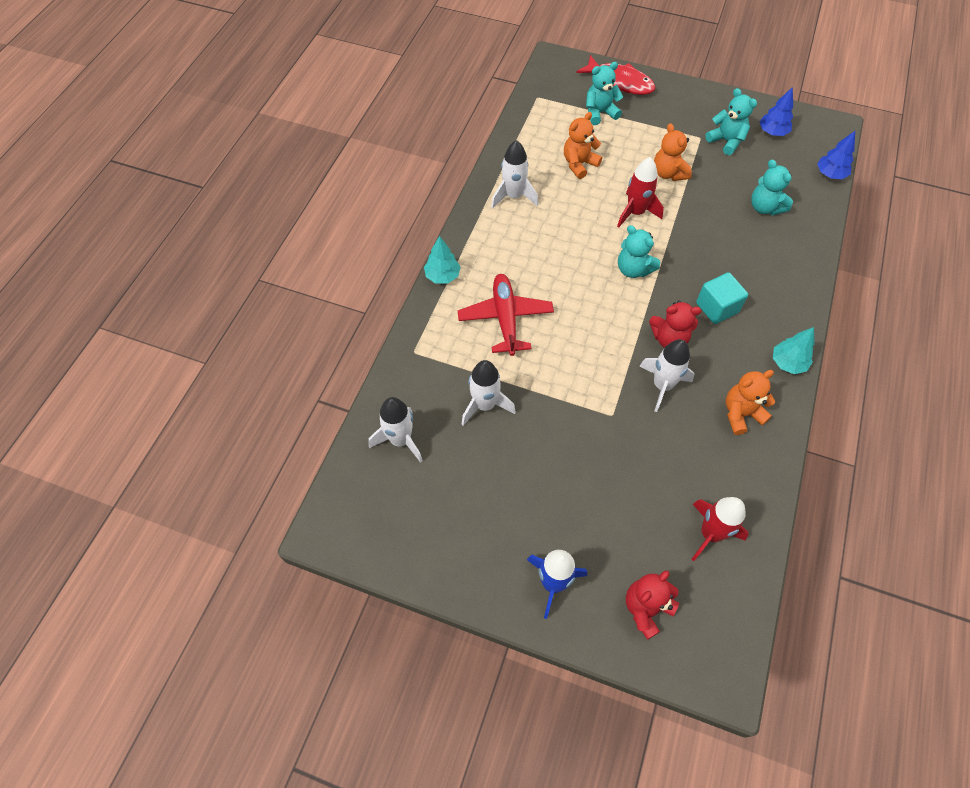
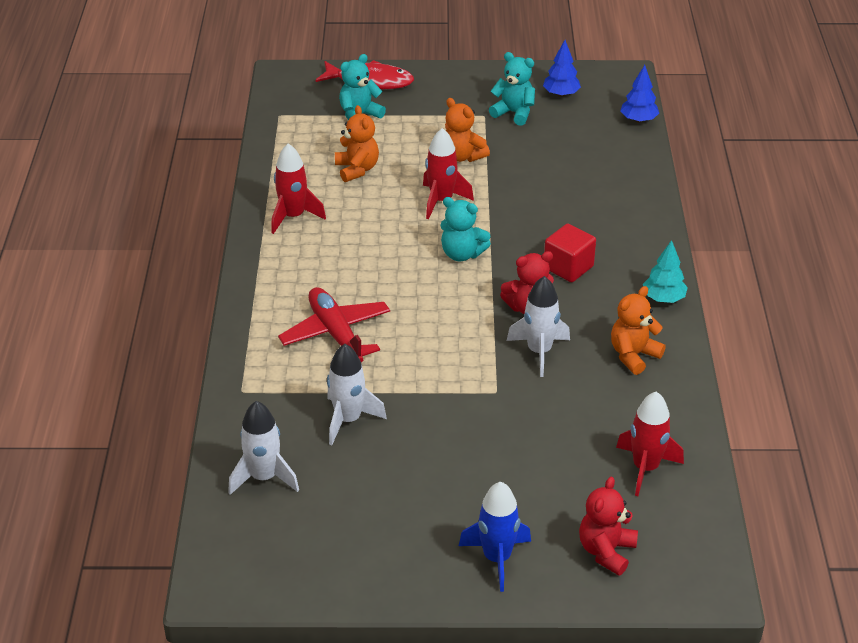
camera: 20 degrees left, 20 degrees down
turquoise tree [424,236,461,284] -> none
white rocket [491,140,538,209] -> red rocket [271,143,326,234]
orange teddy bear [564,112,602,179] -> orange teddy bear turned 135 degrees clockwise [335,105,379,182]
turquoise cube [696,272,748,324] -> red cube [544,224,596,282]
turquoise teddy bear [751,159,793,215] -> none

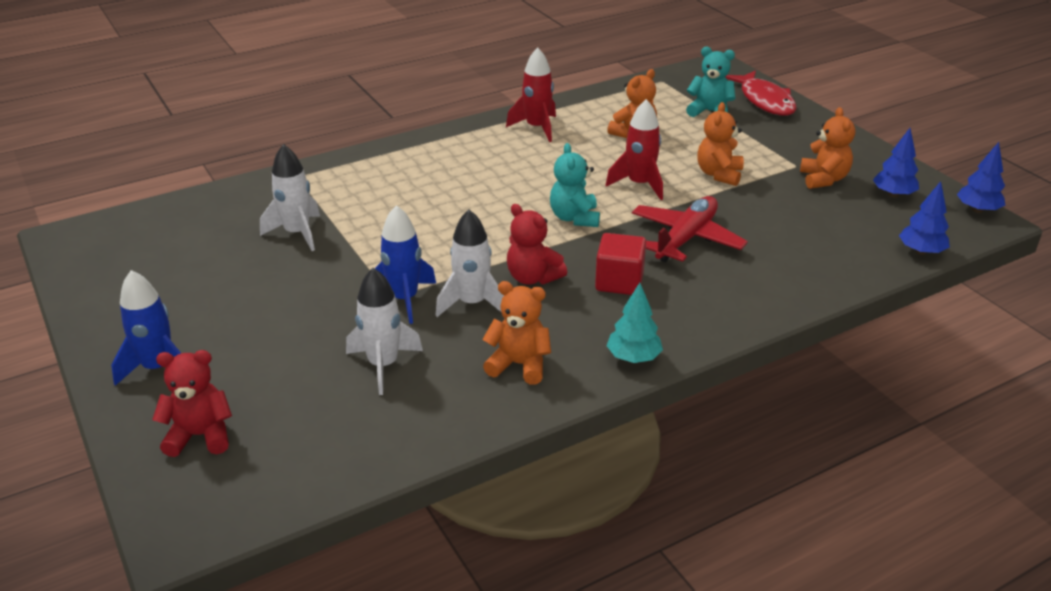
camera: 60 degrees right, 5 degrees down
white rocket [228,401,299,495] -> white rocket moved to [346,268,423,395]
red plane [278,287,390,362] -> red plane moved to [632,196,748,262]
turquoise teddy bear [489,52,535,126] -> orange teddy bear [800,107,855,189]
red rocket [616,391,684,496] -> none
none -> blue rocket [375,205,436,324]
none -> blue tree [957,142,1005,213]

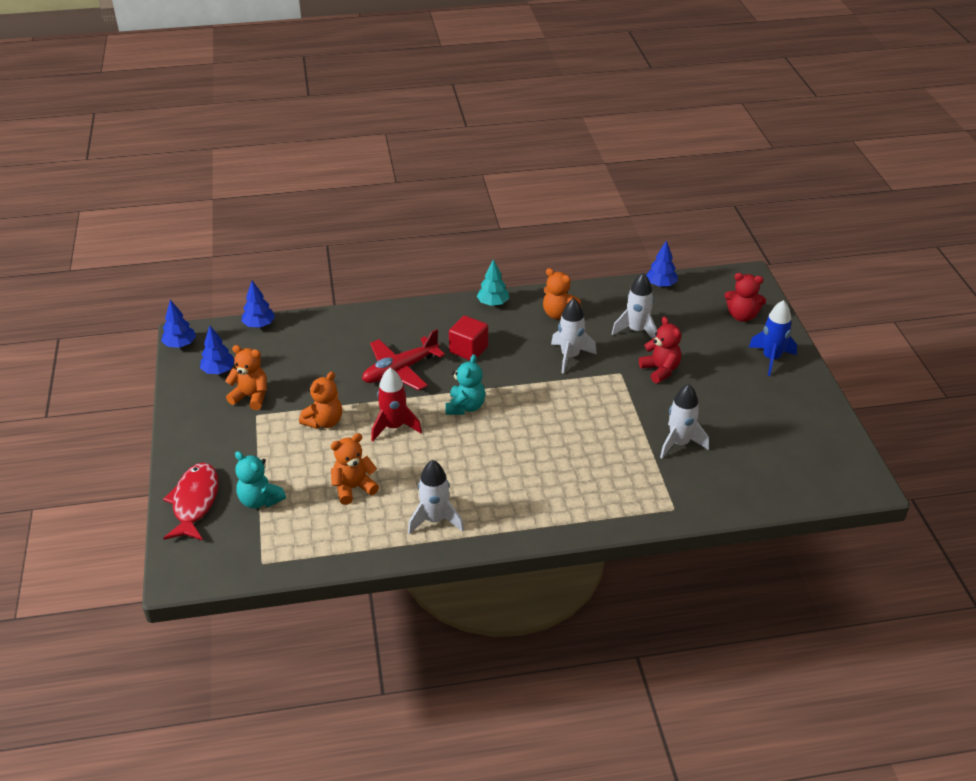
camera: 160 degrees left, 5 degrees up
blue rocket [375,205,436,324] -> none
red rocket [506,48,556,142] -> white rocket [408,460,464,534]
red teddy bear [507,204,567,285] -> red teddy bear moved to [639,317,681,383]
orange teddy bear [800,107,855,189] -> orange teddy bear turned 90 degrees clockwise [225,345,267,410]
none -> blue tree [646,240,678,287]

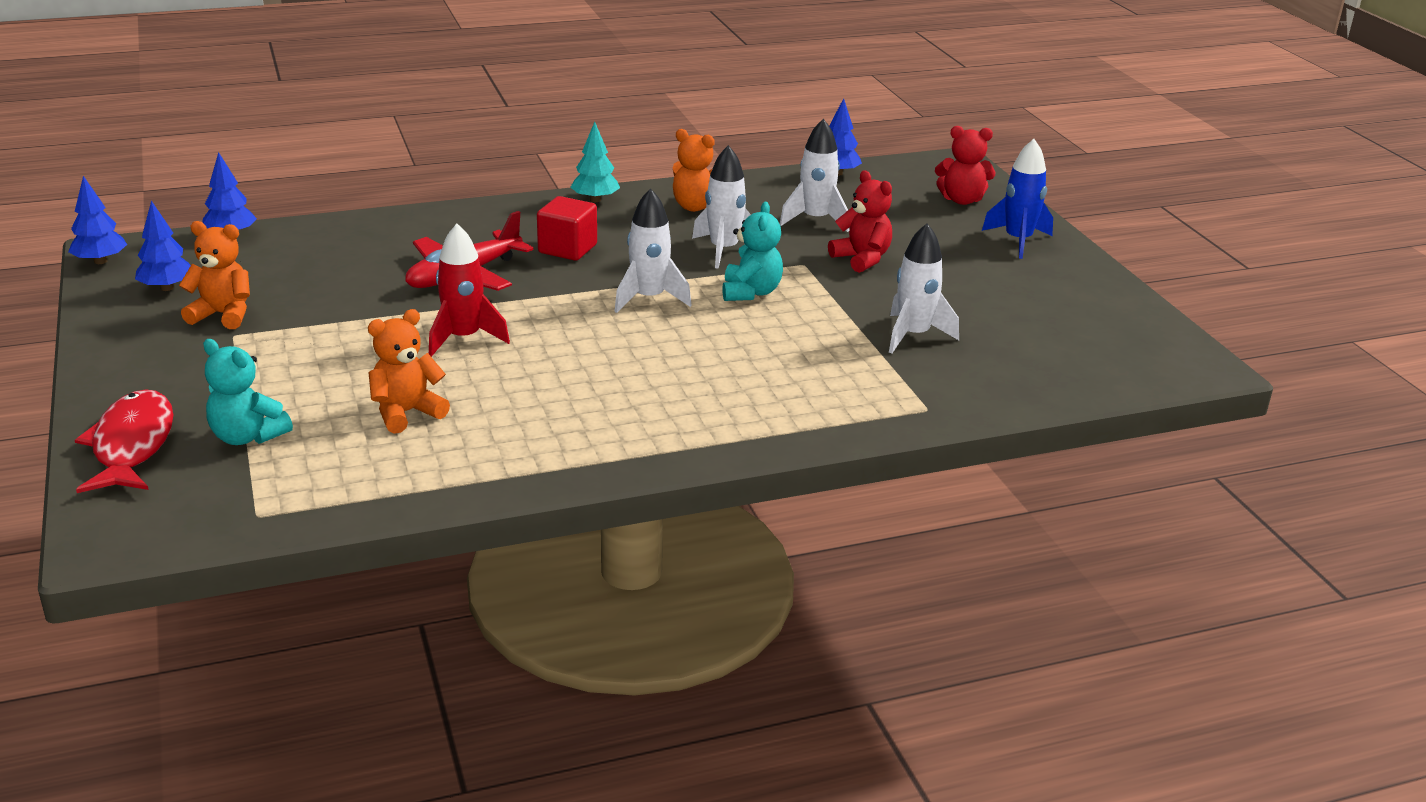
camera: 10 degrees left, 10 degrees down
orange teddy bear [299,372,342,429] -> none
white rocket [408,460,464,534] -> white rocket moved to [614,188,692,313]
turquoise teddy bear [446,354,485,415] -> turquoise teddy bear moved to [722,202,783,301]

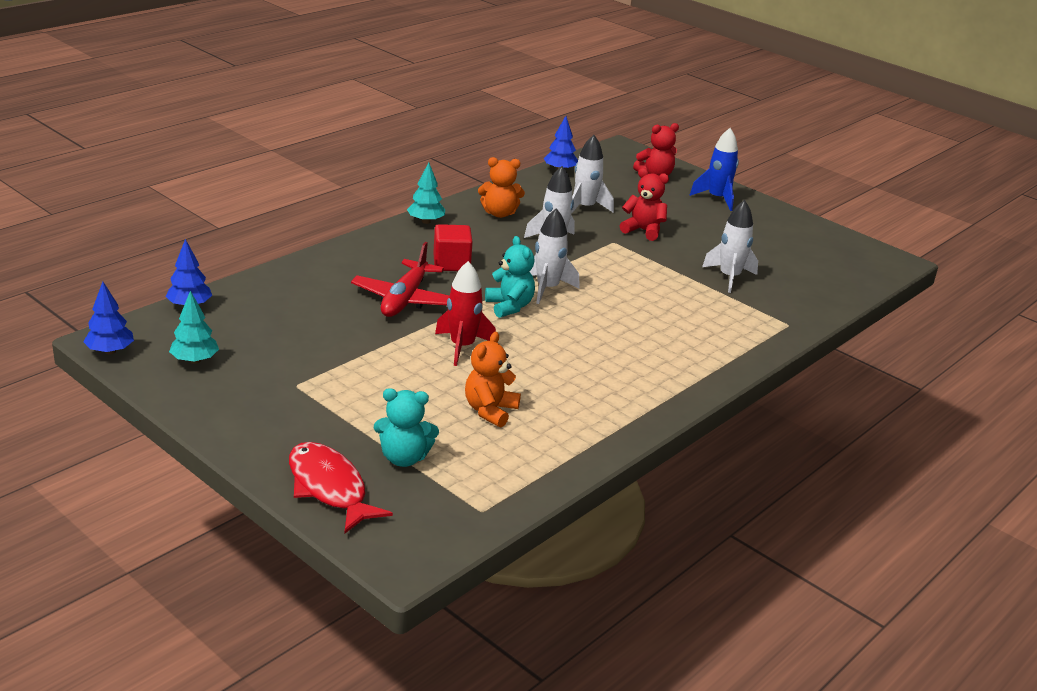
camera: 30 degrees left, 0 degrees up
blue tree [135,200,191,291] -> turquoise tree [169,291,219,364]
orange teddy bear [179,221,250,329] -> none
turquoise teddy bear [722,202,783,301] -> turquoise teddy bear moved to [485,236,535,318]

